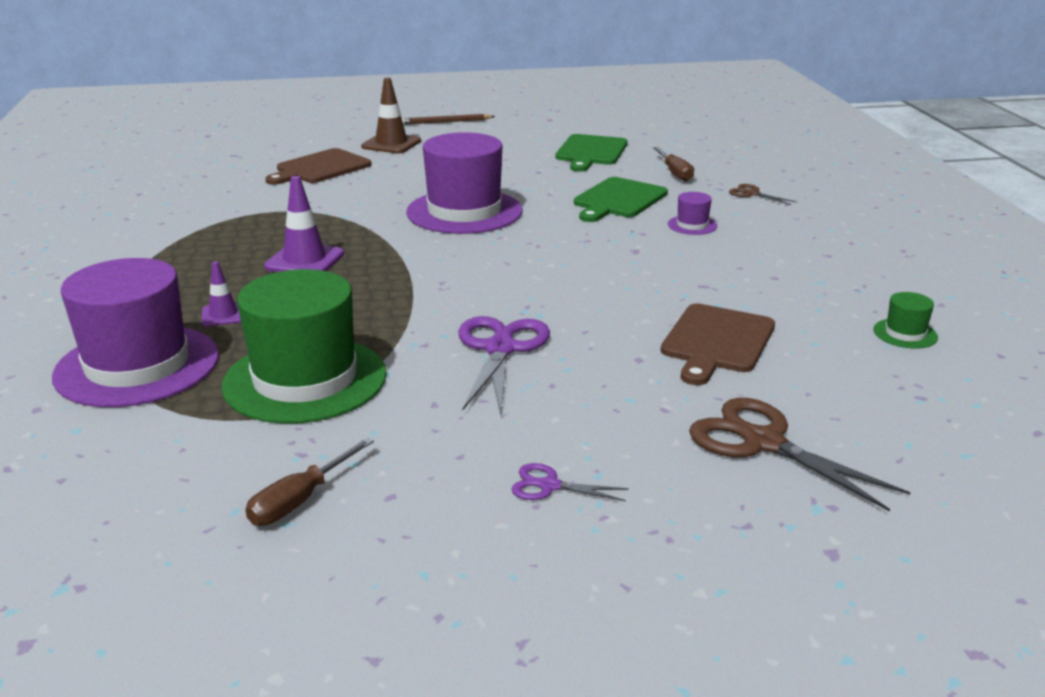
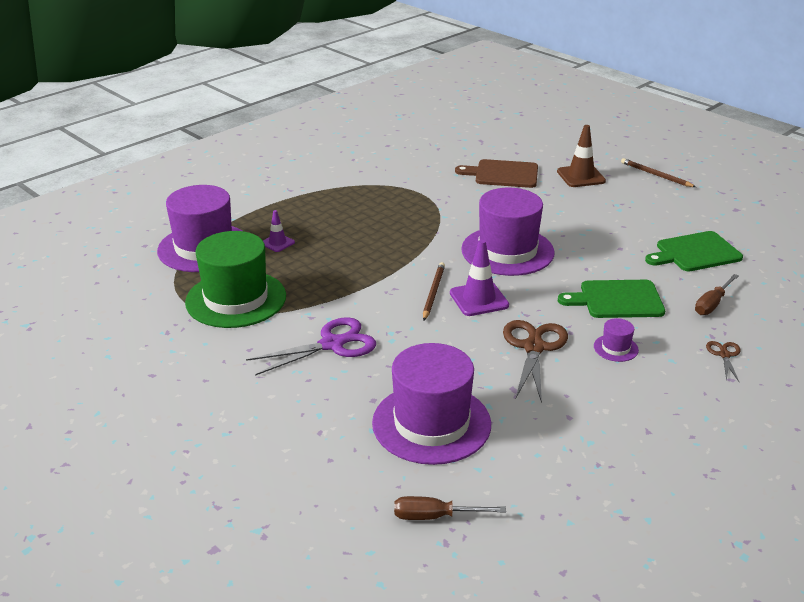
camera: 55 degrees right, 5 degrees up
brown screwdriver [245,438,374,526] -> brown screwdriver moved to [394,496,506,520]
purple traffic cone [264,176,344,272] -> purple traffic cone moved to [450,240,509,316]
purple scissors [511,463,629,501] -> none
brown cutting board [661,303,775,385] -> purple hat [372,343,491,465]
brown scissors [689,398,911,511] -> brown scissors moved to [503,320,568,403]
green hat [873,292,938,348] -> none
none -> brown pencil [423,262,445,321]

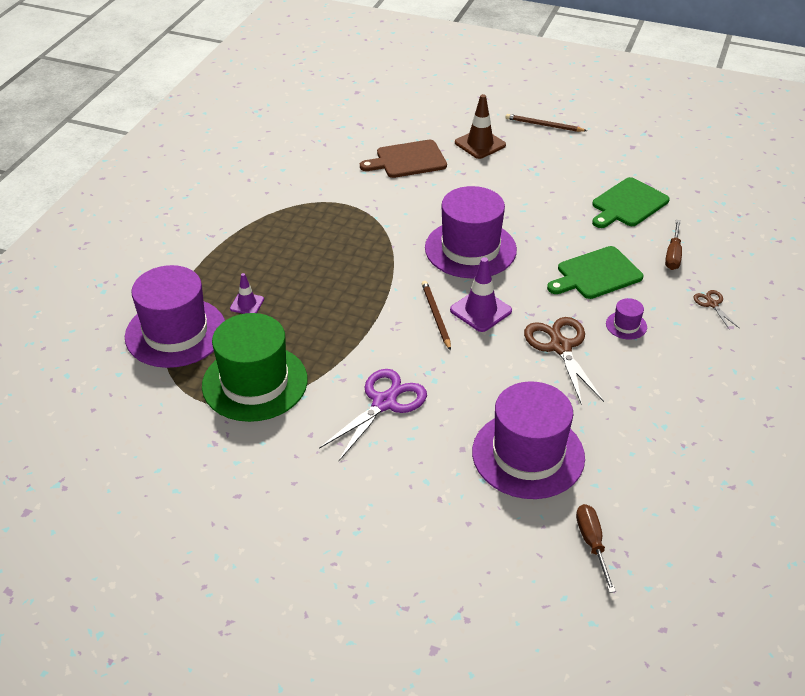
camera: 25 degrees left, 10 degrees up
brown screwdriver [394,496,506,520] -> brown screwdriver turned 105 degrees clockwise [576,504,616,593]

